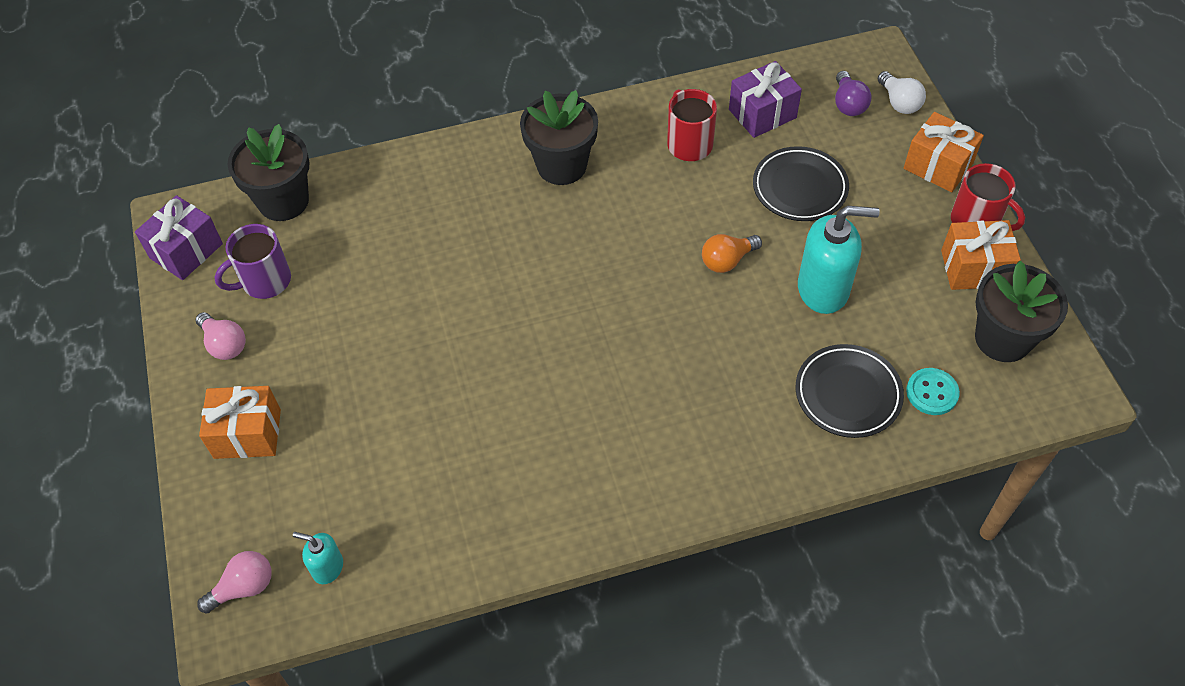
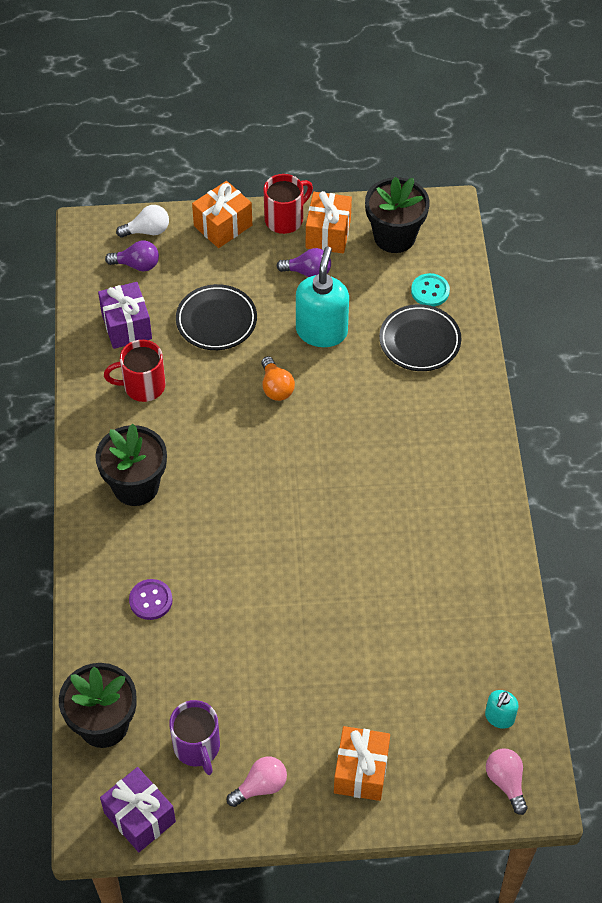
camera: 80 degrees left, 0 degrees up
none -> purple button [129,579,173,620]
none -> purple light bulb [277,248,331,277]

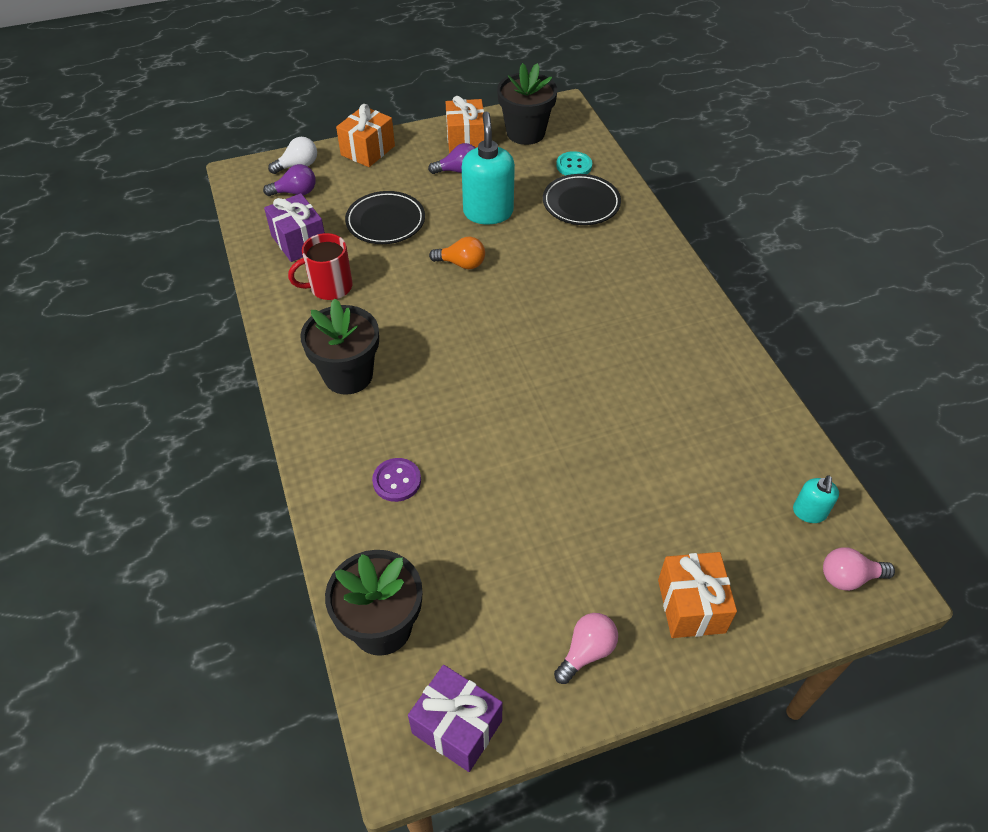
camera: 15 degrees left, 5 degrees down
purple mug [169,700,220,775] -> none
orange light bulb [261,356,295,401] -> orange light bulb turned 45 degrees counterclockwise [429,237,485,269]
red mug [263,174,313,234] -> none
pink light bulb [486,748,528,815] -> pink light bulb turned 60 degrees counterclockwise [823,547,895,591]

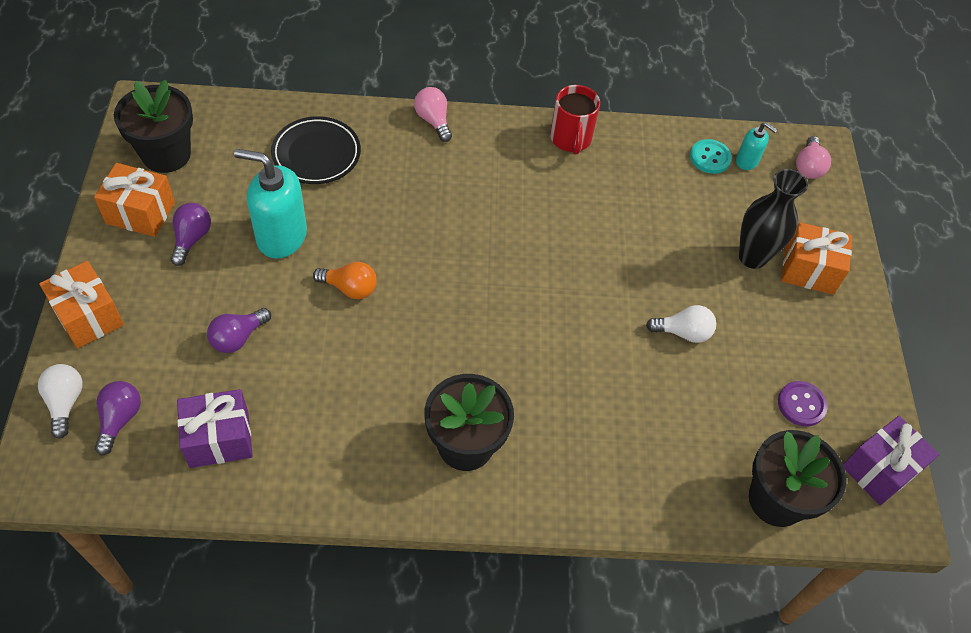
camera: 75 degrees left, 5 degrees up
red mug [288,233,353,300] -> red mug moved to [550,85,600,155]
black plate [345,191,425,244] -> purple light bulb [207,308,271,353]
purple button [372,458,421,502] -> purple button moved to [778,381,828,427]
orange light bulb [429,237,485,269] -> orange light bulb turned 75 degrees clockwise [313,262,377,299]
pink light bulb [554,613,618,684] -> pink light bulb moved to [414,87,452,142]
turquoise button [556,151,592,176] -> turquoise button moved to [690,139,732,174]
none -> white light bulb [646,305,716,343]
none -> black vase [739,169,808,269]

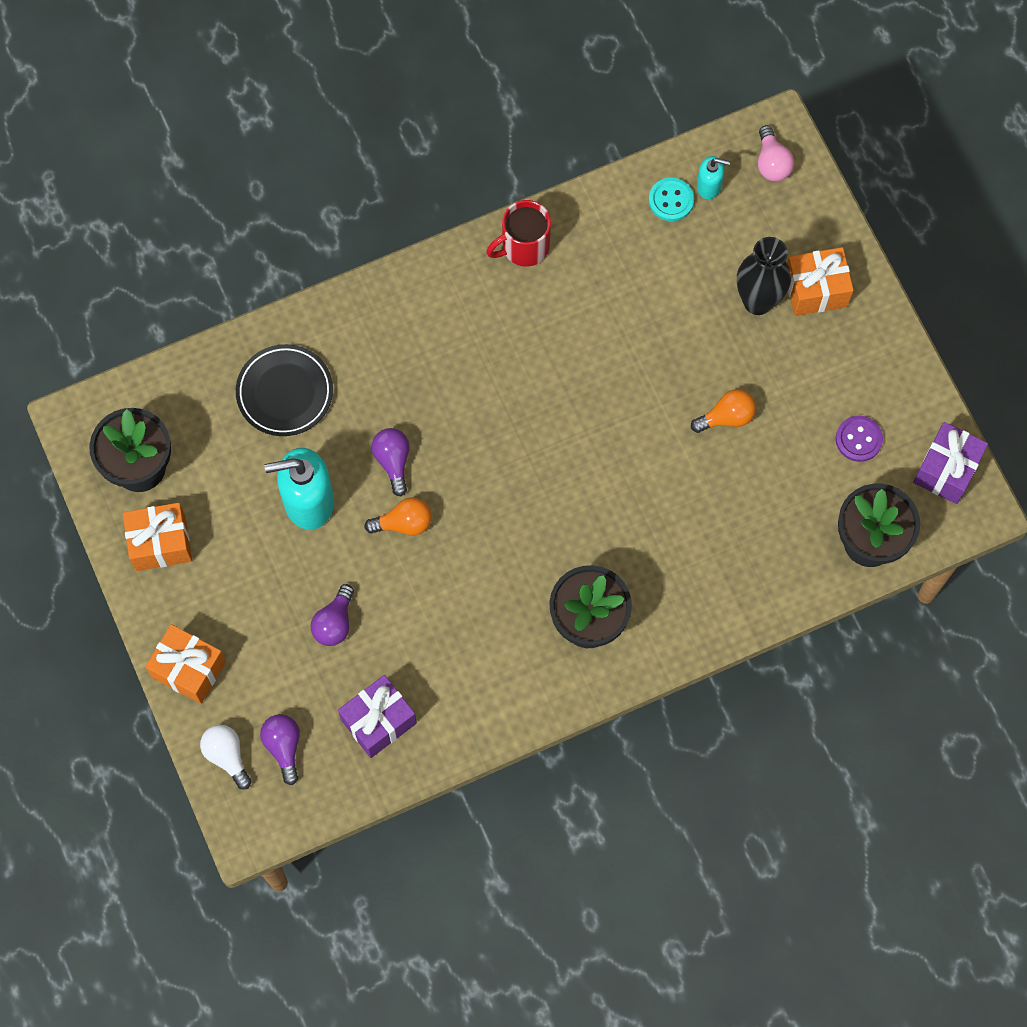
camera: 20 degrees left, 15 degrees up
purple light bulb [171,203,211,266] -> purple light bulb moved to [371,428,409,496]
pink light bulb [414,87,452,142] -> none
red mug [550,85,600,155] -> red mug turned 90 degrees clockwise [486,200,551,267]
white light bulb [646,305,716,343] -> orange light bulb [691,389,756,433]

